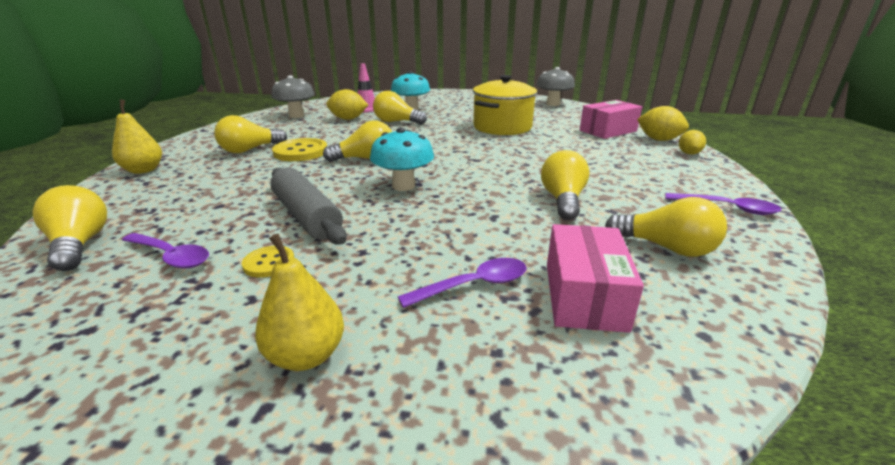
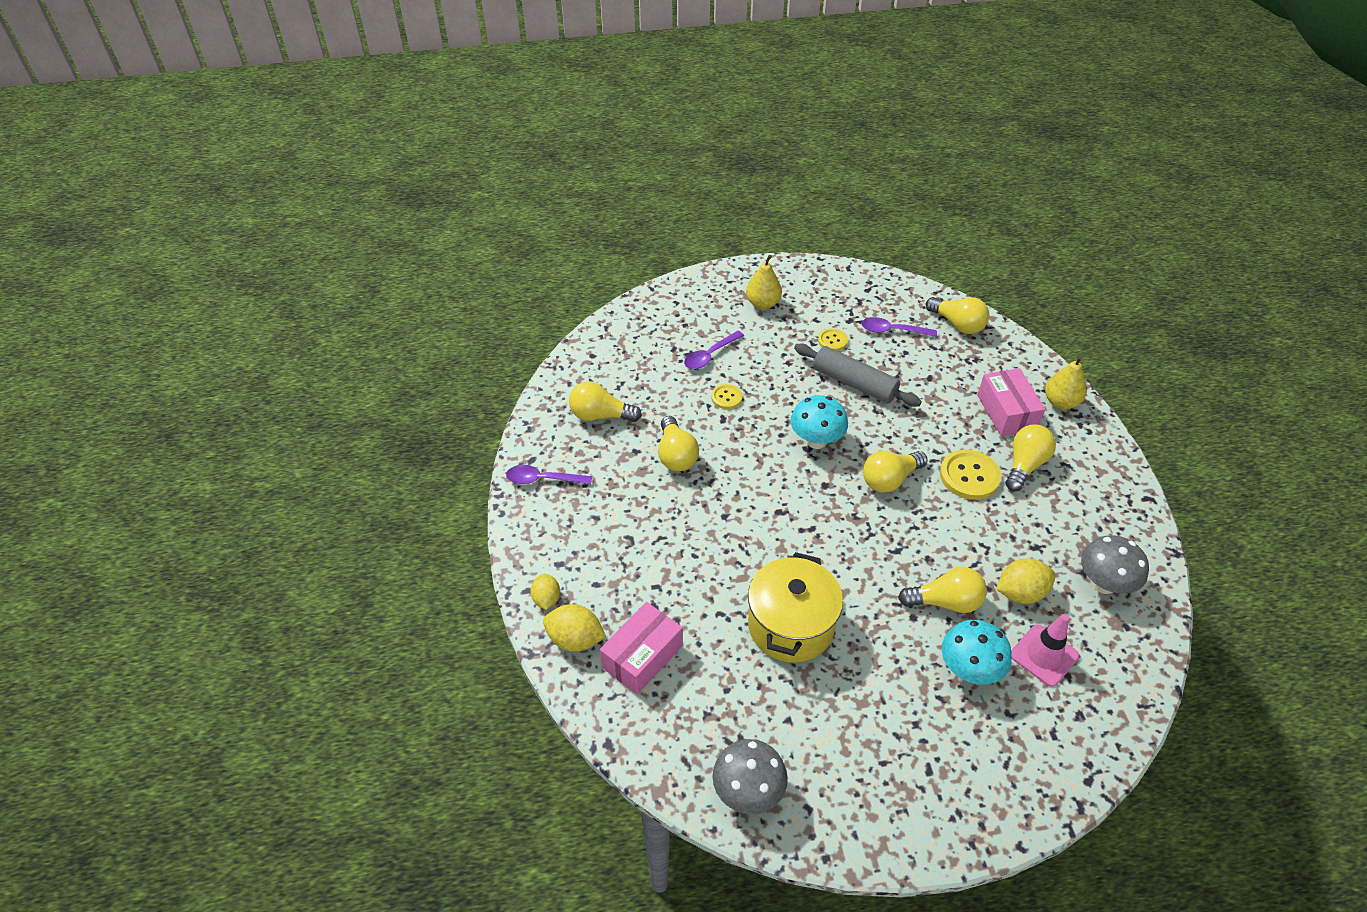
camera: 160 degrees right, 20 degrees up
pink box [547,224,644,333] -> pink box moved to [977,368,1045,436]
none -> yellow button [711,384,742,409]

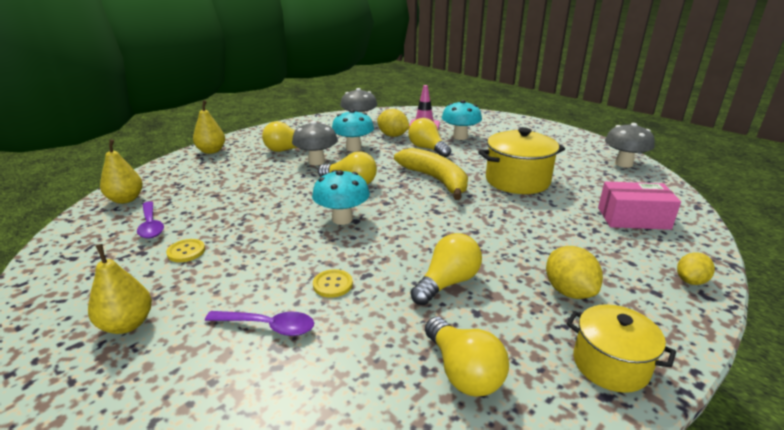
camera: 125 degrees left, 20 degrees down
purple spoon [506,465,592,485] -> yellow pot [566,304,676,393]
yellow lemon [543,604,606,652] -> yellow lemon moved to [546,246,603,299]
grey rolling pin [794,344,922,407] -> none
yellow light bulb [926,297,989,334] -> yellow pear [100,139,143,204]
yellow button [940,450,1001,500] -> grey mushroom [292,121,338,165]
pink box [977,368,1045,436] -> none
none -> turquoise mushroom [332,109,374,151]
none -> yellow banana [394,148,468,200]

